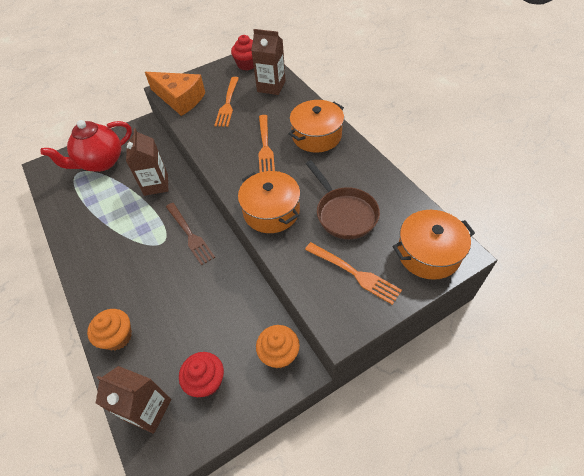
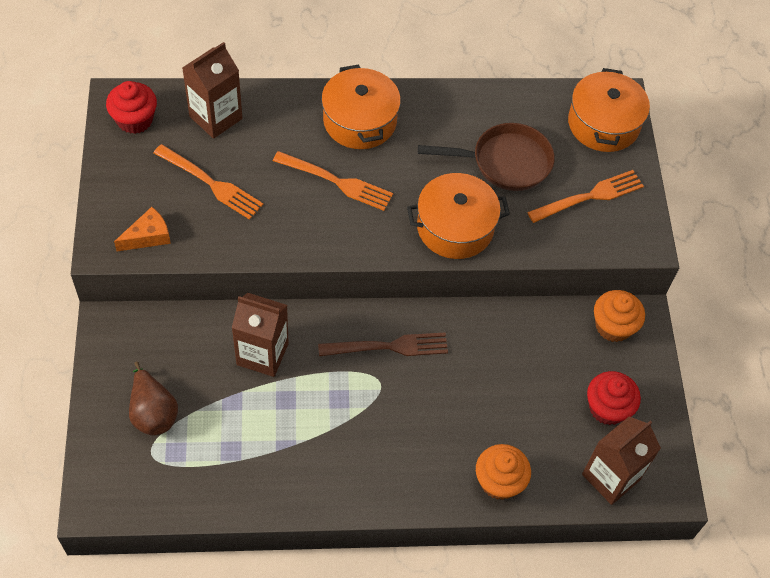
camera: 70 degrees left, 5 degrees up
red teapot [40,120,132,172] -> brown pear [129,362,178,436]
orange cheese [145,72,205,116] -> orange cheese [114,207,171,251], size x0.52

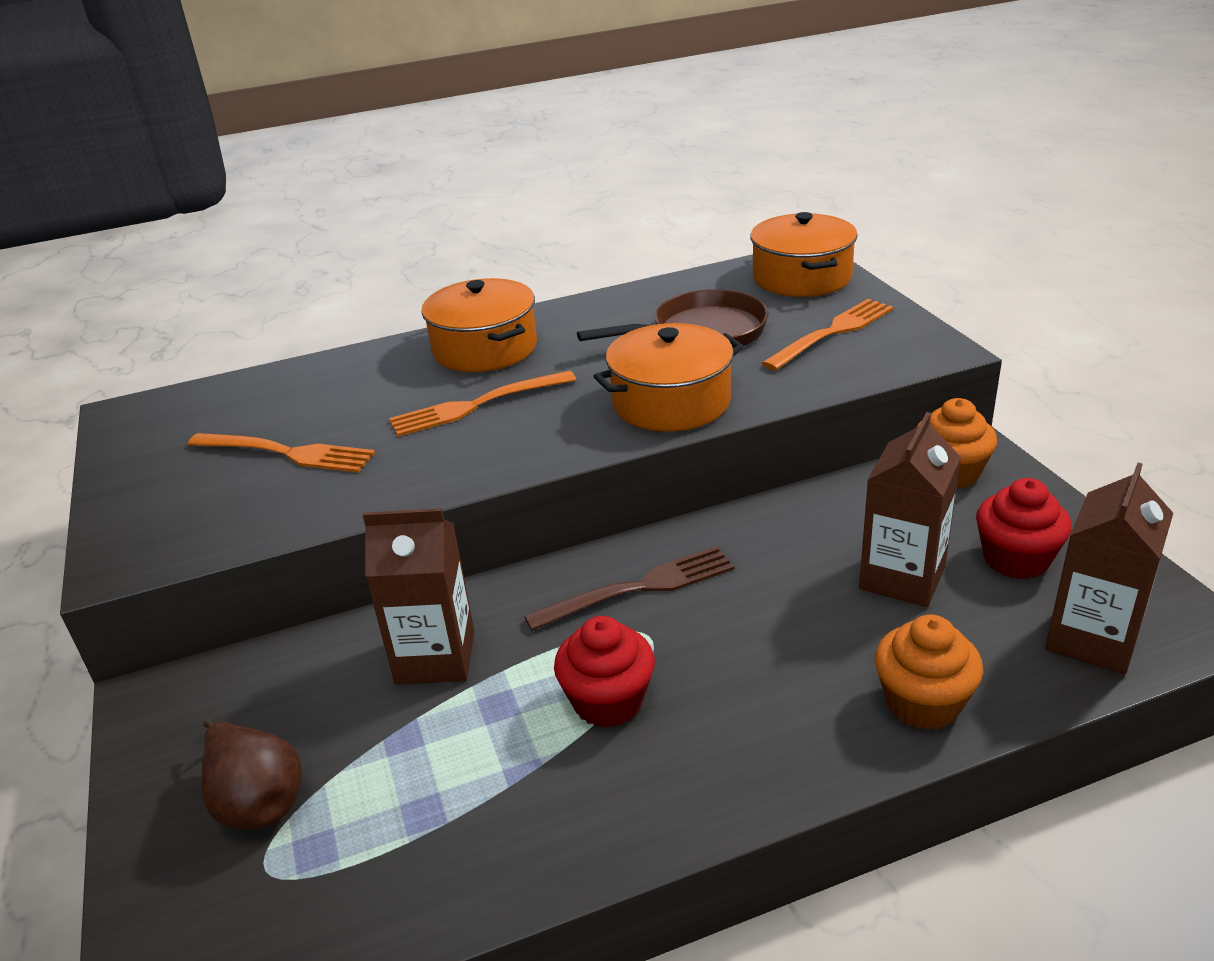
camera: 10 degrees left, 25 degrees down
red cupcake [106,81,157,134] -> red cupcake moved to [554,616,655,728]
orange cheese [114,207,171,251] -> none
brown carton [182,42,242,139] -> brown carton moved to [859,412,961,607]
orange fork [273,151,393,211] -> orange fork turned 150 degrees clockwise [389,370,576,437]

